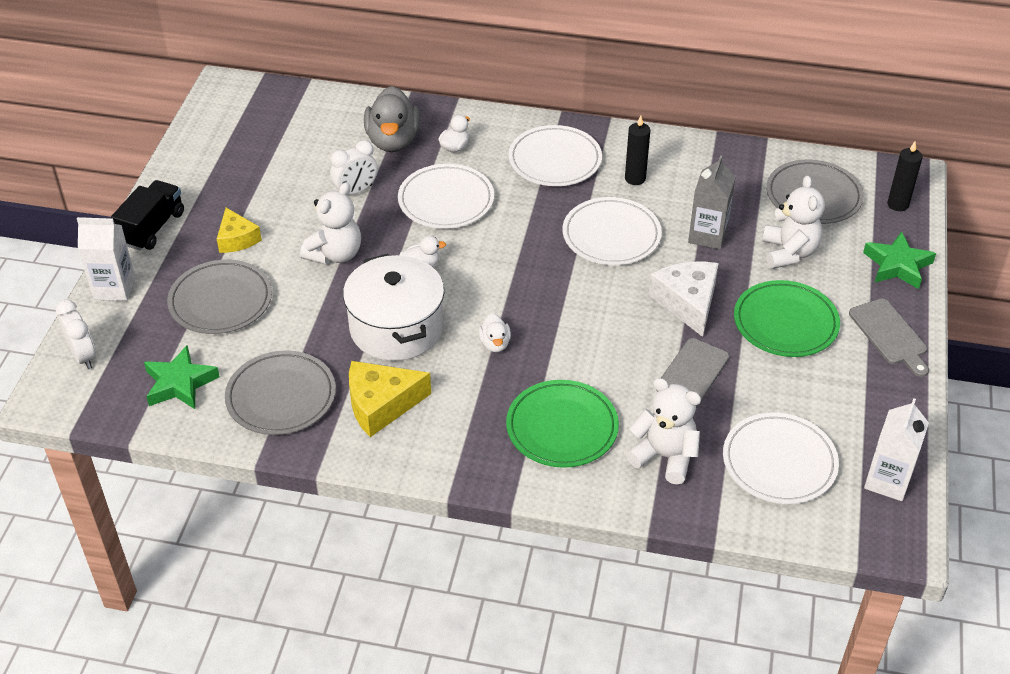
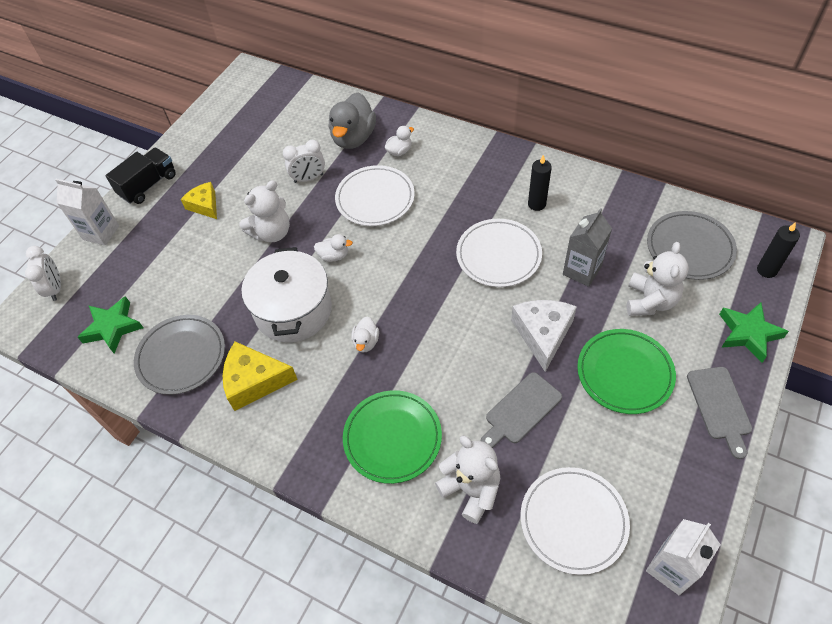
camera: 20 degrees right, 10 degrees up
grey plate [167,260,272,334] -> none
yellow cheese [217,208,262,253] -> yellow cheese turned 150 degrees clockwise [181,182,217,219]
white plate [508,125,602,186] -> none

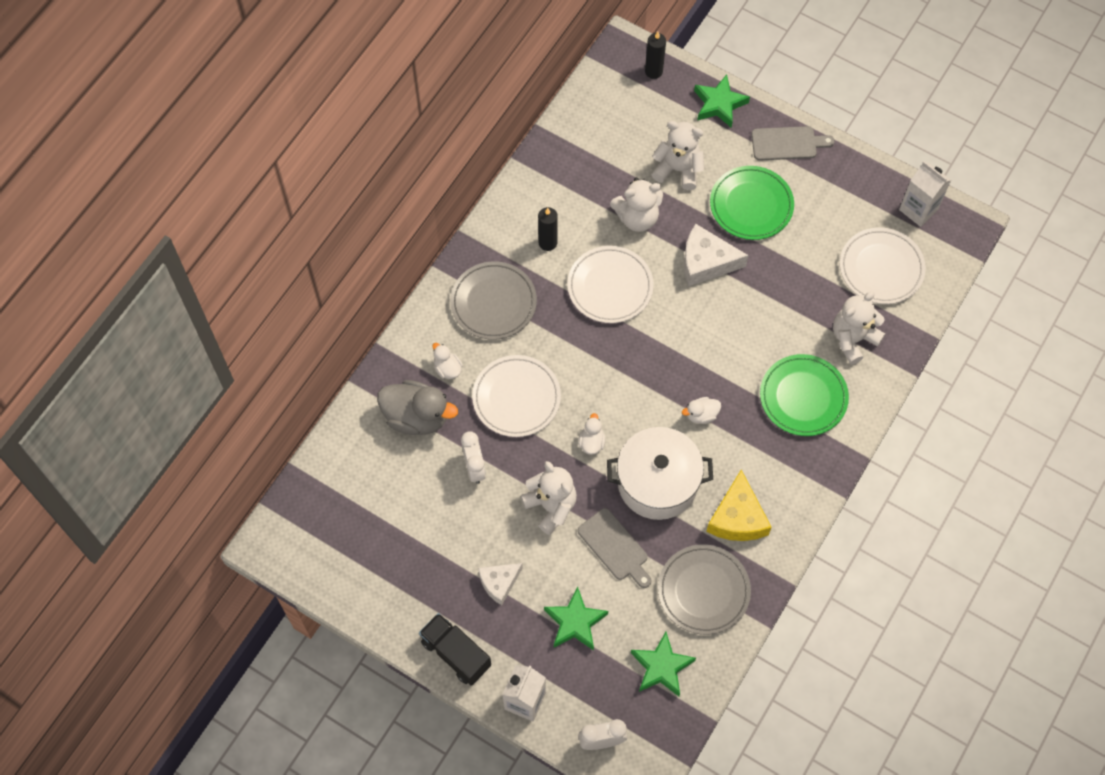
camera: 90 degrees left, 10 degrees up
yellow cheese [181,182,217,219] -> white cheese [479,563,523,605]
white duck [351,317,379,352] -> white duck turned 150 degrees clockwise [682,397,721,424]
grey cutting board [481,372,562,448] -> grey cutting board moved to [578,508,651,588]
grey carton [563,208,612,287] -> white teddy bear [610,177,663,232]
grey plate [647,211,737,280] -> grey plate moved to [450,261,537,340]
none -> green star [544,587,608,651]

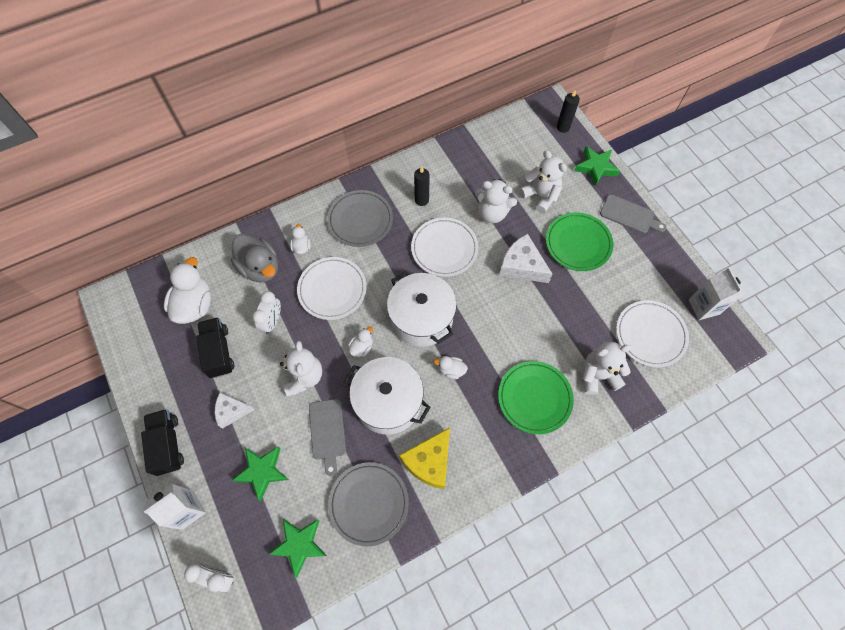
camera: 30 degrees right, 0 degrees up
none -> white duck [164,257,211,324]
none -> black truck [196,317,234,378]
none -> white pot [387,271,457,347]

